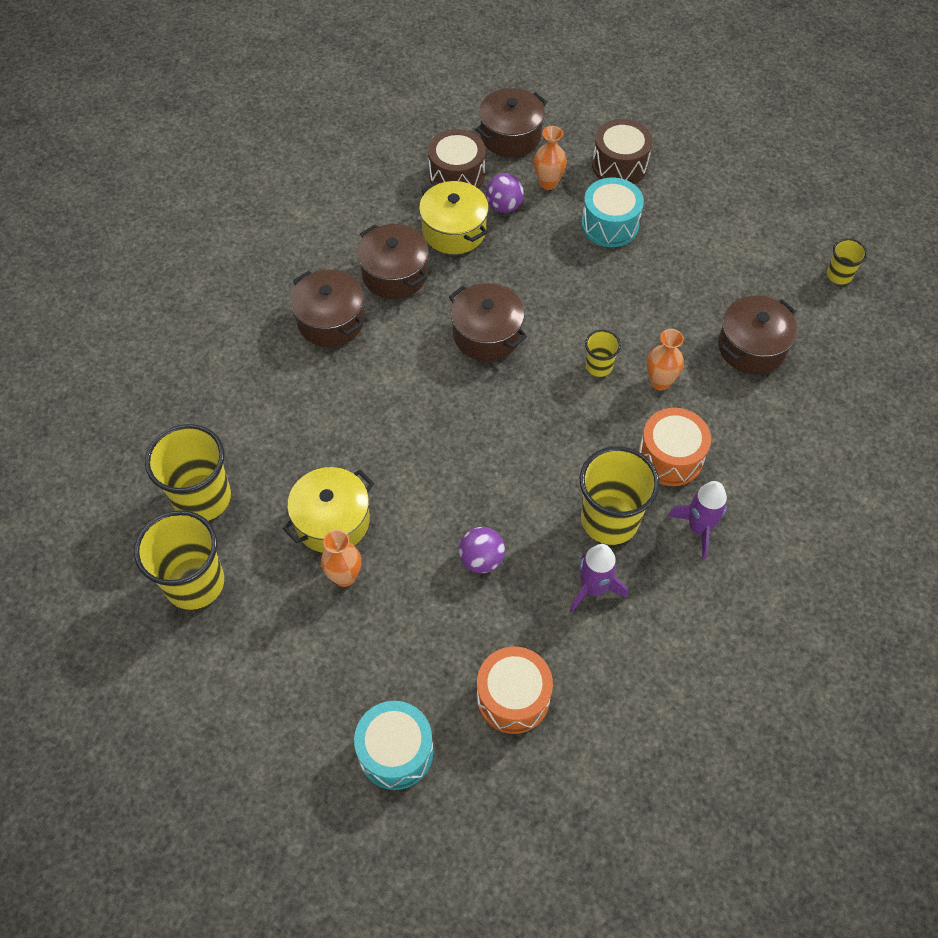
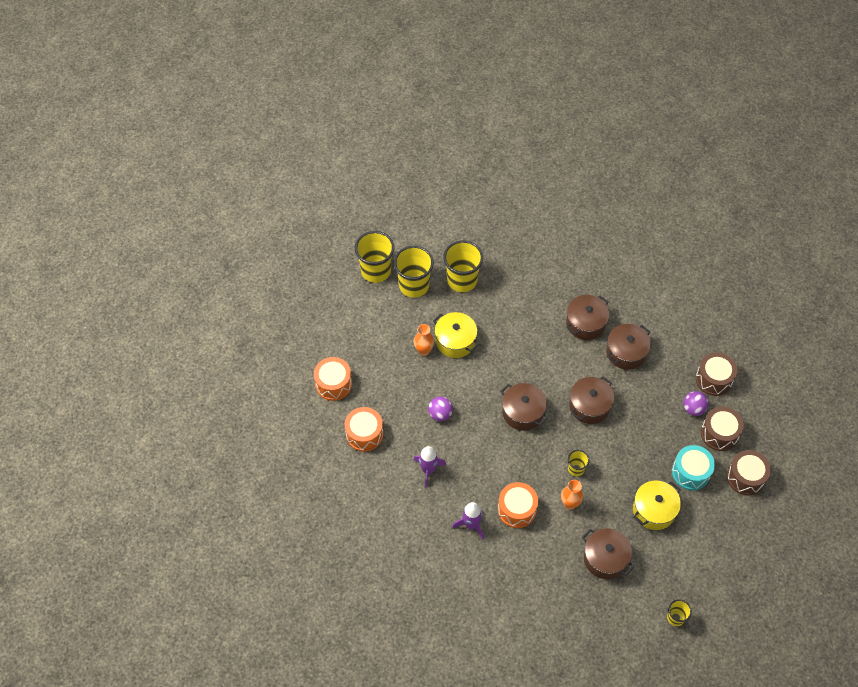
camera: 85 degrees right, 0 degrees up
turquoise drum [354,701,433,790] -> orange drum [314,357,352,401]
yellow pot [419,181,489,254] -> yellow pot moved to [633,480,681,530]
brown pot [476,88,547,157] -> brown pot moved to [501,383,548,431]
orange vase [534,126,567,190] -> brown drum [701,407,744,451]
yellow cup [580,446,660,545] -> yellow cup moved to [355,231,394,283]

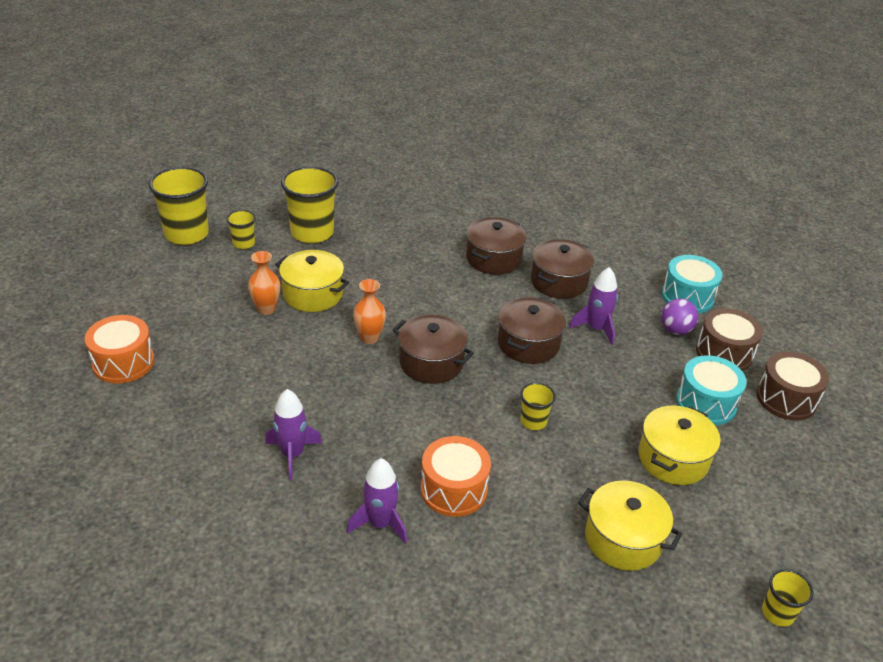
camera: 15 degrees left, 20 degrees down
orange drum [345,407,383,452] -> none
yellow cup [394,246,434,298] -> yellow cup [226,210,256,249], size x0.50
purple ball [428,396,453,421] -> none
orange vase [561,480,583,510] -> orange vase moved to [353,279,386,344]
brown pot [582,528,634,579] -> yellow pot [578,480,682,571]
brown drum [695,352,737,396] -> turquoise drum [662,255,722,313]
none -> purple rocket [569,267,618,345]

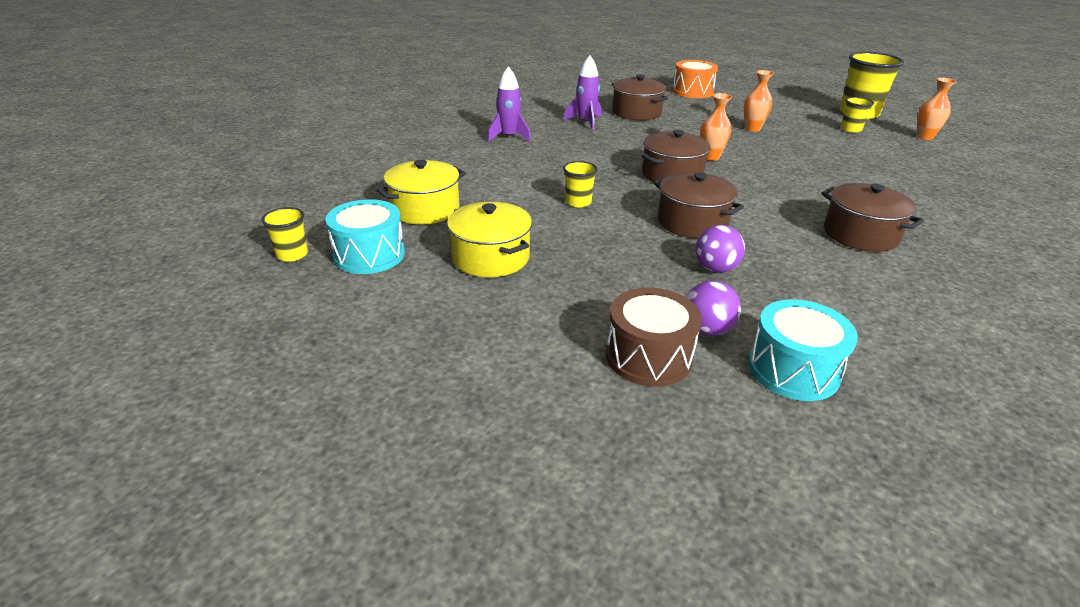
camera: 110 degrees right, 5 degrees down
yellow pot [275,250,349,312] -> none
yellow cup [281,166,338,243] -> none
orange drum [421,436,491,517] -> none
brown pot [531,239,594,299] -> brown pot moved to [612,75,668,120]
purple rocket [569,267,618,345] -> purple ball [695,225,745,273]
turquoise drum [676,355,747,425] -> turquoise drum moved to [325,199,405,274]
brown drum [756,352,829,421] -> none
none -> orange vase [917,78,957,140]

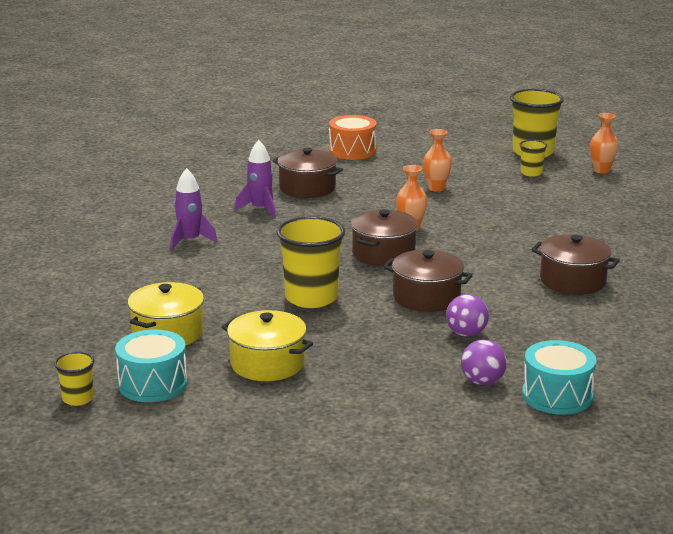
camera: 20 degrees left, 10 degrees down
yellow cup [563,161,598,207] -> yellow cup [276,216,345,308], size x1.99
brown drum [606,288,702,387] -> none

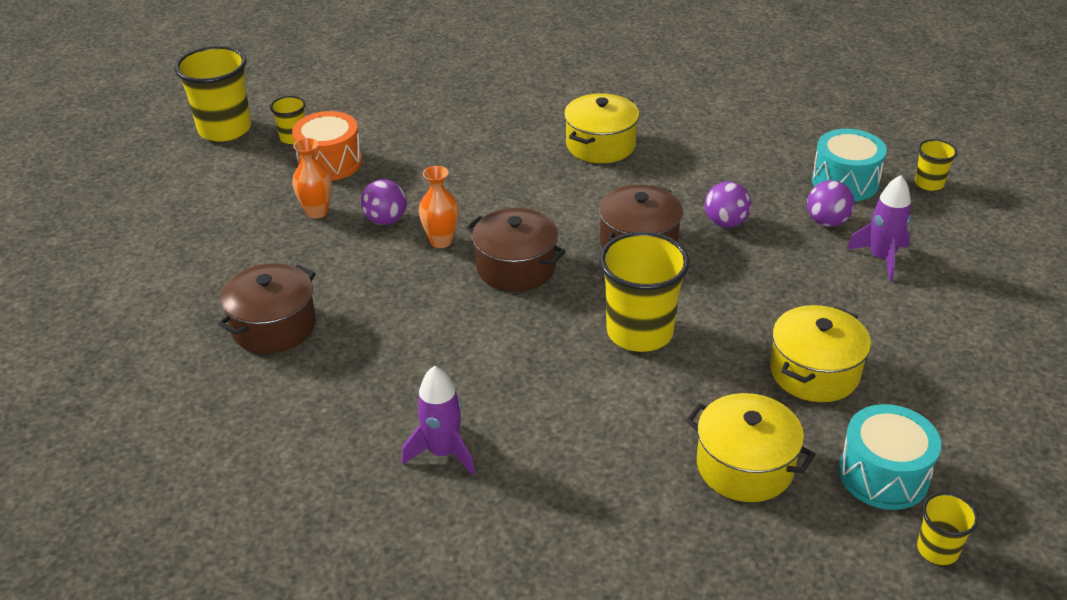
camera: 85 degrees left, 15 degrees up
purple rocket [235,140,276,218] -> purple rocket moved to [847,175,911,281]
orange drum [329,115,377,160] -> orange drum moved to [292,111,362,181]
brown pot [531,235,620,295] -> yellow pot [564,93,639,163]
orange vase [590,113,618,174] -> none
none -> purple ball [361,179,407,225]
none -> yellow cup [915,139,957,191]

